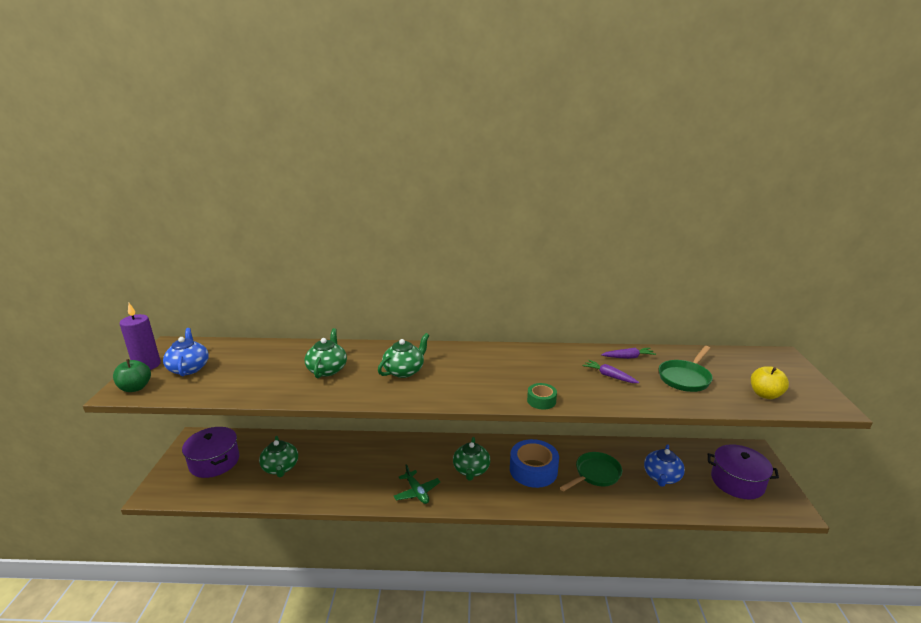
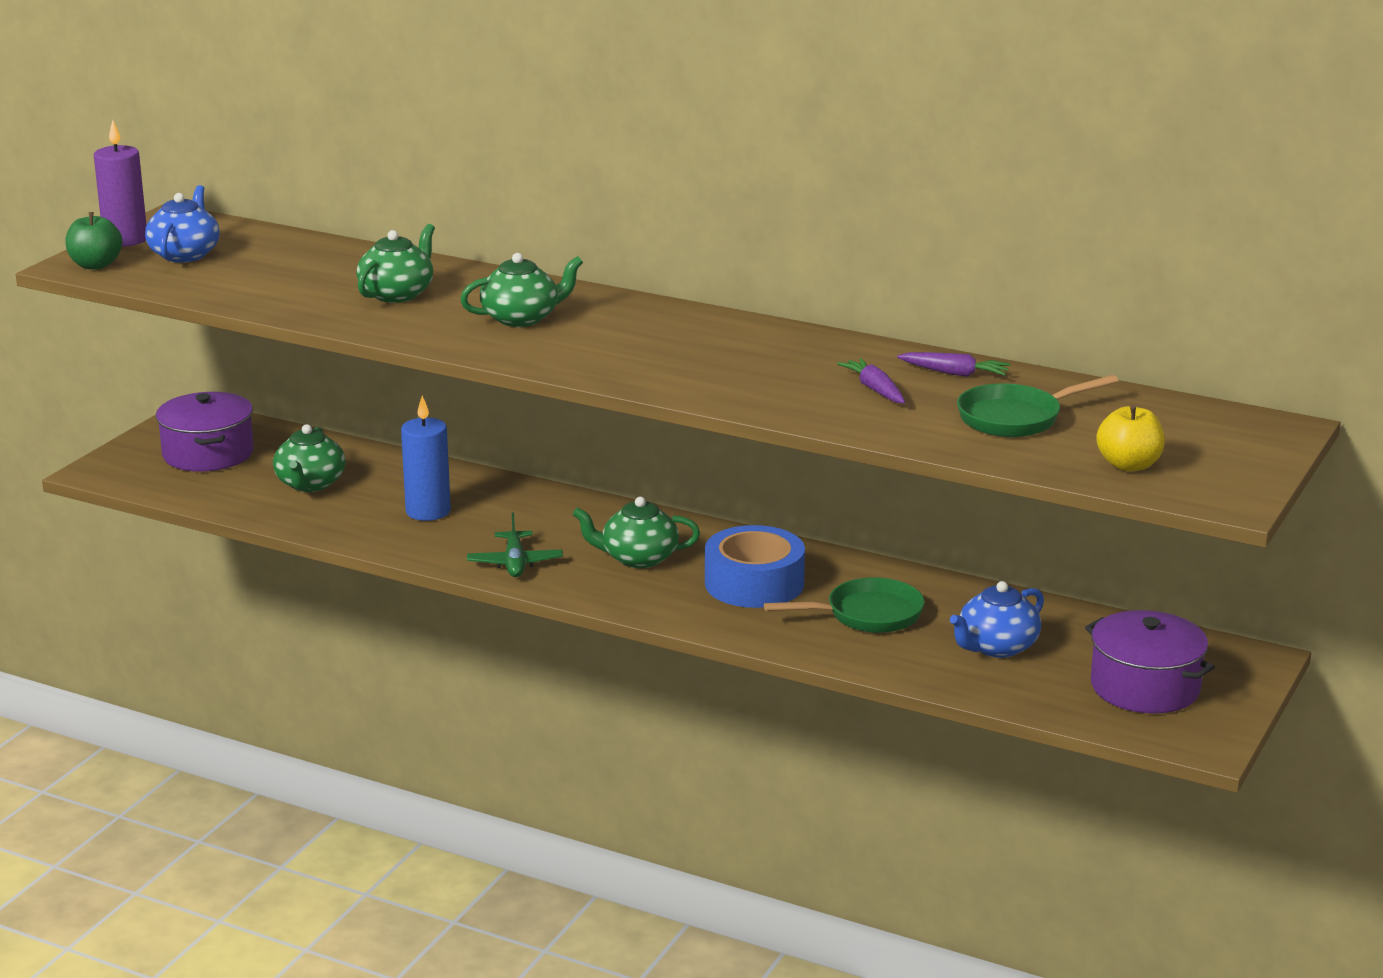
camera: 25 degrees right, 0 degrees up
green teapot [453,437,490,480] -> green teapot turned 60 degrees clockwise [573,497,700,568]
green tape [527,383,557,410] -> none
none -> blue candle [401,395,451,521]

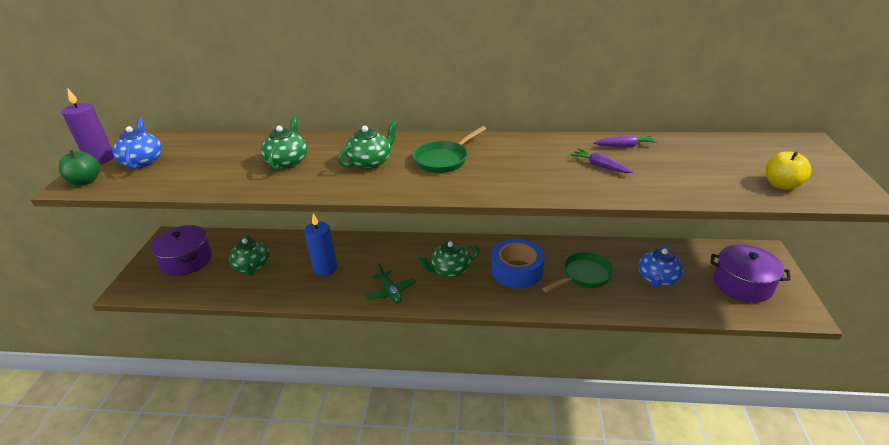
camera: 20 degrees left, 10 degrees up
green pan [957,375,1118,437] -> green pan moved to [413,126,486,173]

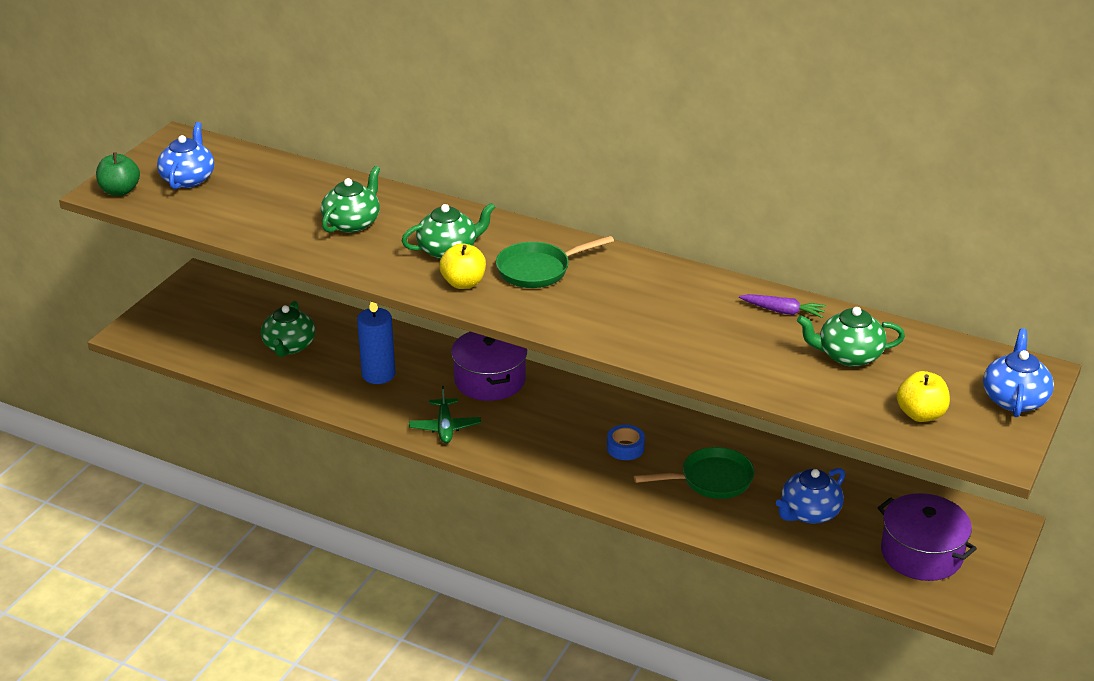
camera: 20 degrees right, 0 degrees up
purple candle [62,89,114,164] -> none
purple pot [151,225,212,276] -> purple pot moved to [451,332,527,401]
green teapot [417,241,480,277] -> green teapot moved to [797,307,905,367]
blue tape [491,239,544,288] -> blue tape [607,425,645,460], size x0.50
purple carrot [570,148,633,173] -> none
none -> yellow apple [439,243,486,289]
none -> blue teapot [983,328,1054,417]

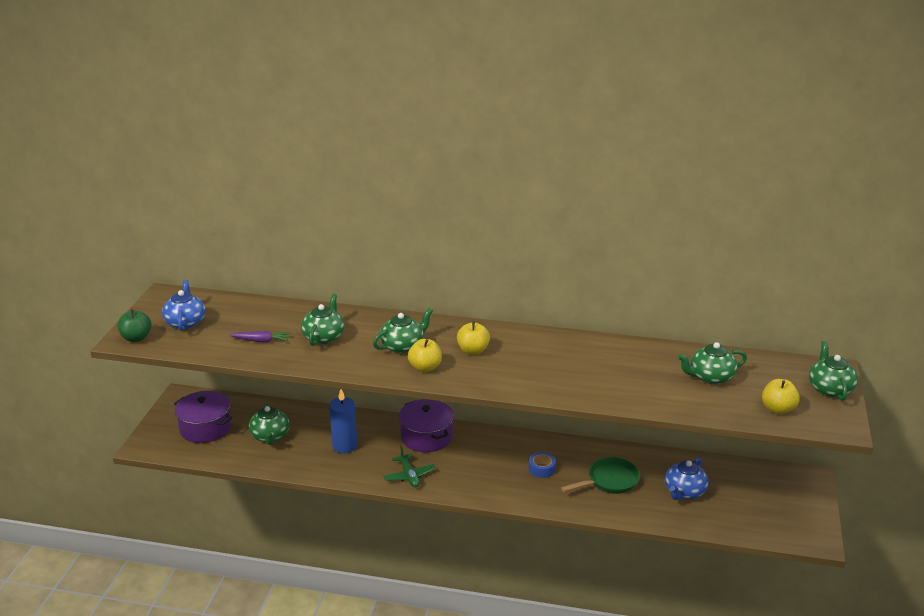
camera: 15 degrees left, 5 degrees down
green pan [496,235,614,288] -> yellow apple [457,322,490,355]
purple carrot [739,294,826,318] -> purple carrot moved to [230,331,290,342]
purple pot [878,493,977,581] -> purple pot moved to [174,391,233,443]
blue teapot [983,328,1054,417] -> green teapot [809,341,858,401]

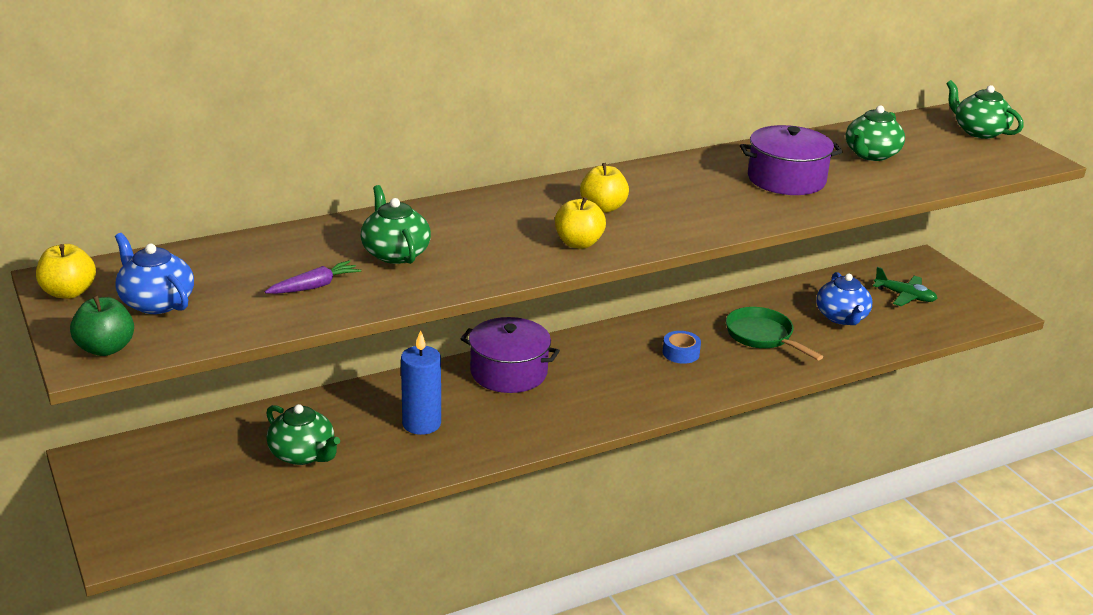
camera: 40 degrees left, 0 degrees up
purple pot [174,391,233,443] -> purple pot moved to [740,125,843,195]
green teapot [373,308,433,353] -> none
green plane [383,446,436,487] -> green plane moved to [873,267,938,306]
green pan [561,457,640,494] -> green pan turned 60 degrees counterclockwise [726,307,823,360]
yellow apple [762,379,800,414] -> yellow apple moved to [36,244,96,299]

